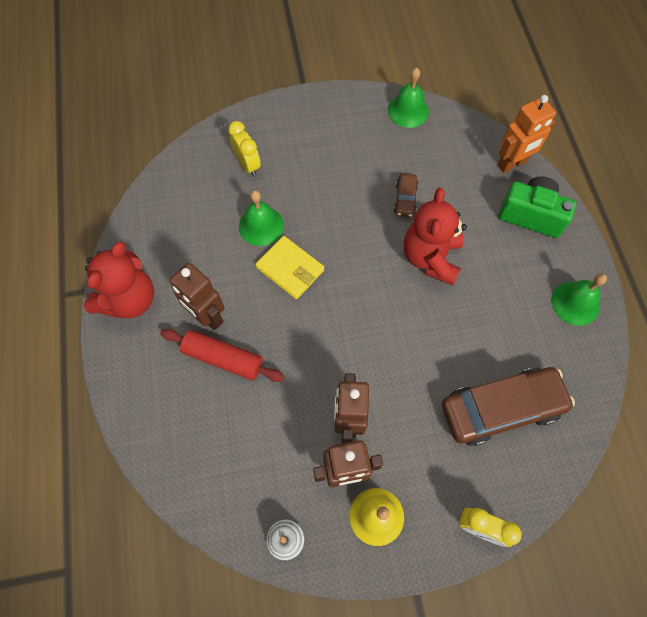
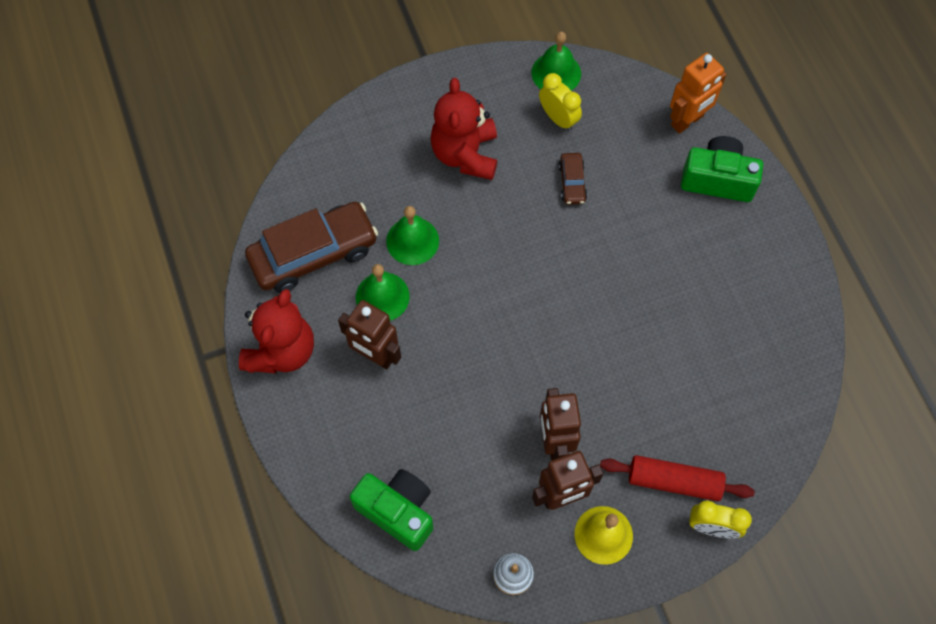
camera: 10 degrees left, 0 degrees up
red rolling pin [160,329,284,382] -> red rolling pin moved to [600,455,755,501]
yellow clock [228,121,261,176] -> yellow clock moved to [539,73,582,131]
yellow wallet [255,236,324,299] -> none
red teddy bear [404,188,467,286] -> red teddy bear moved to [430,78,497,180]
brown car [442,367,575,446] -> brown car moved to [245,202,378,293]
green bell [551,273,607,326] -> green bell moved to [356,264,410,321]
none -> green camera [350,469,433,551]

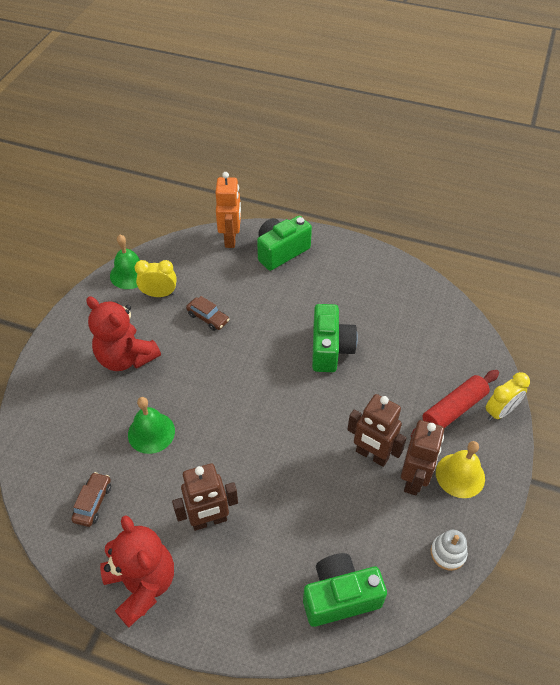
camera: 50 degrees left, 15 degrees down
brown car [245,202,378,293] -> brown car [71,472,111,527], size x0.45
green bell [356,264,410,321] -> none
none -> green camera [312,304,358,372]

